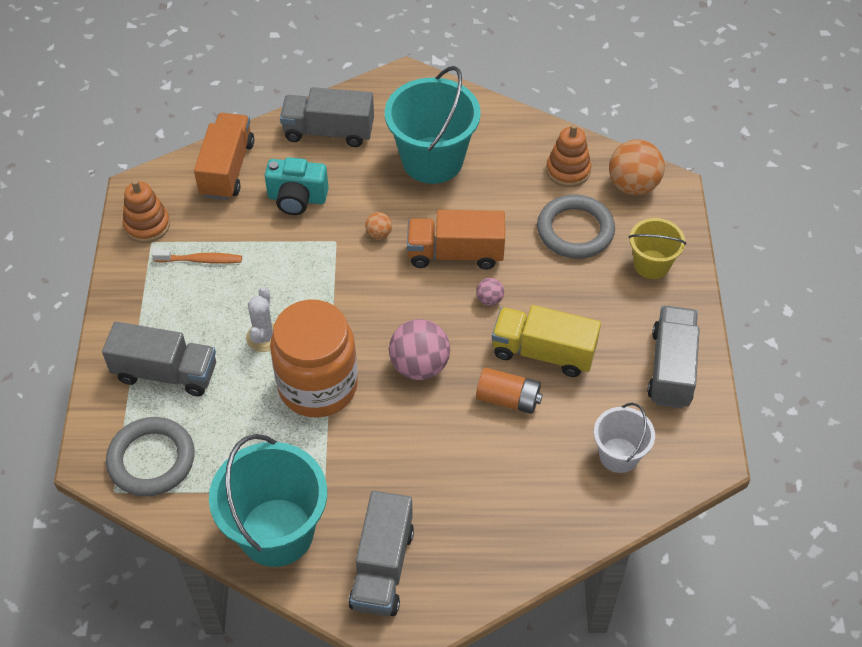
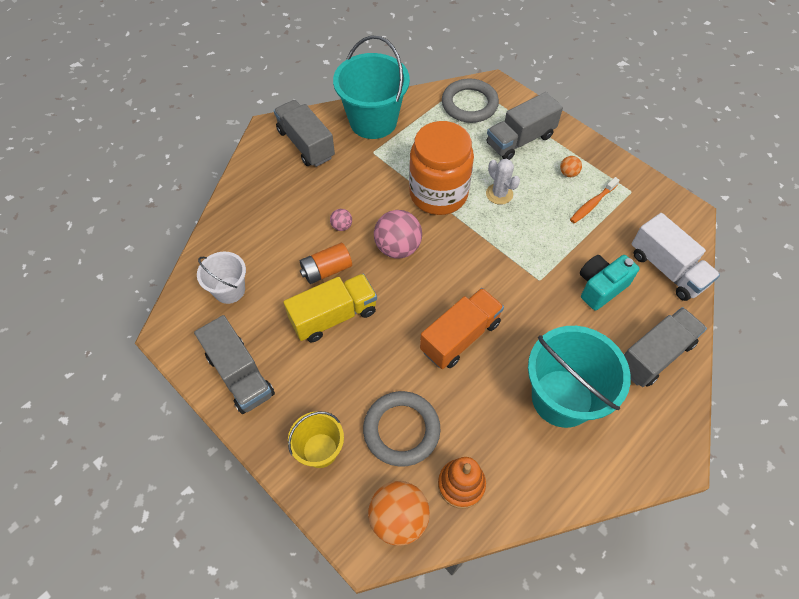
camera: 135 degrees right, 5 degrees up
orange stacking toy [123,180,170,243] -> none
orange truck [194,113,254,200] -> white truck [631,213,720,301]
orange ball [365,212,392,239] -> orange ball moved to [560,156,582,177]
pink ball [476,278,504,306] -> pink ball moved to [330,209,352,231]

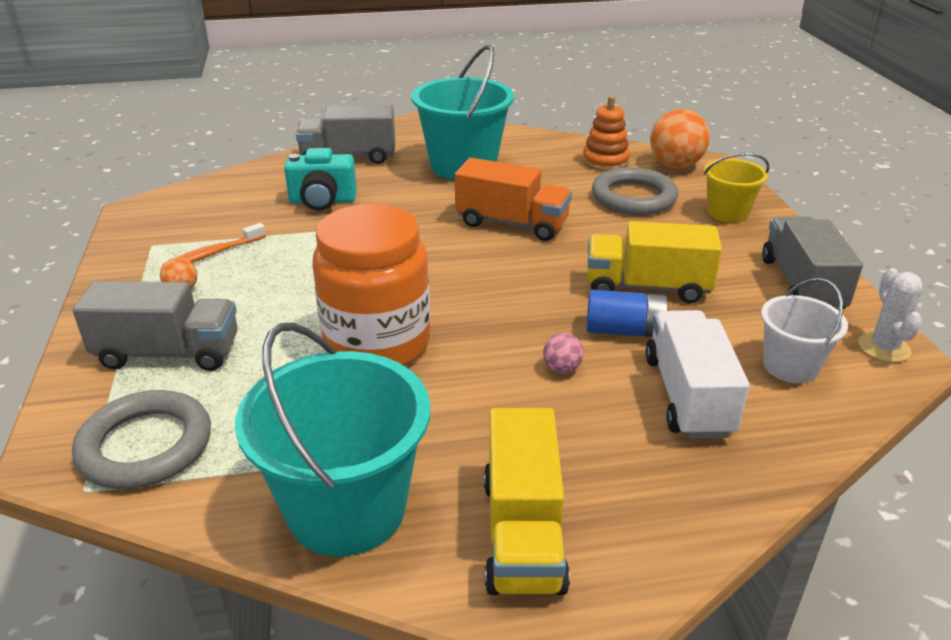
camera: 145 degrees left, 25 degrees down
grey truck [274,100,335,167] -> yellow truck [484,408,570,595]
orange battery [300,243,352,284] -> blue battery [587,290,672,337]
pink ball [374,210,422,259] -> none
orange truck [420,288,504,369] -> orange truck turned 150 degrees counterclockwise [455,158,572,241]
white cactus [486,159,520,205] -> white cactus moved to [858,268,922,362]
orange toothbrush [570,177,620,223] -> orange toothbrush turned 150 degrees clockwise [163,223,266,265]
white truck [631,213,720,301] -> white truck moved to [645,310,750,439]

